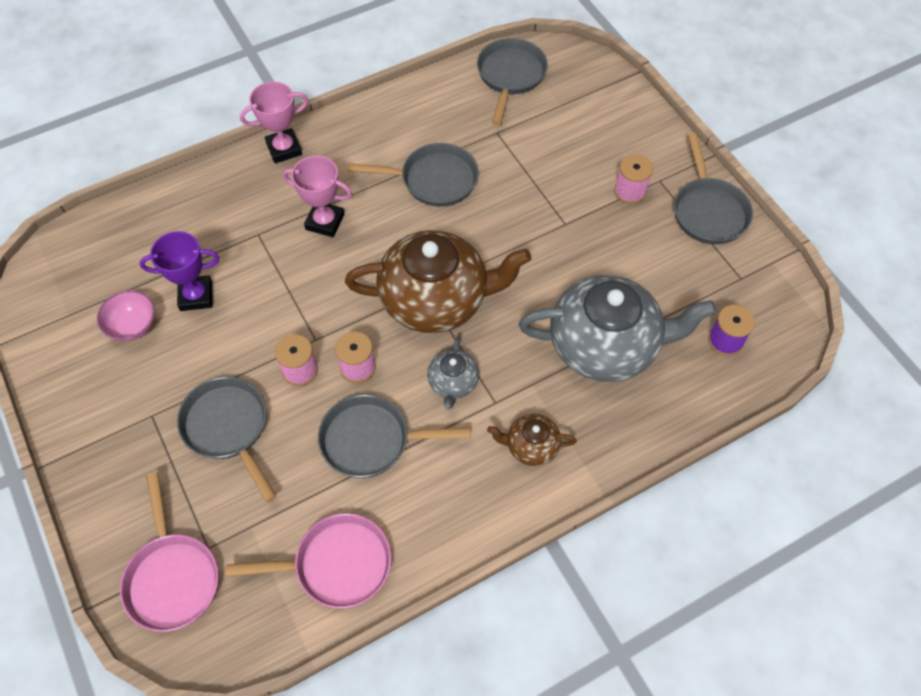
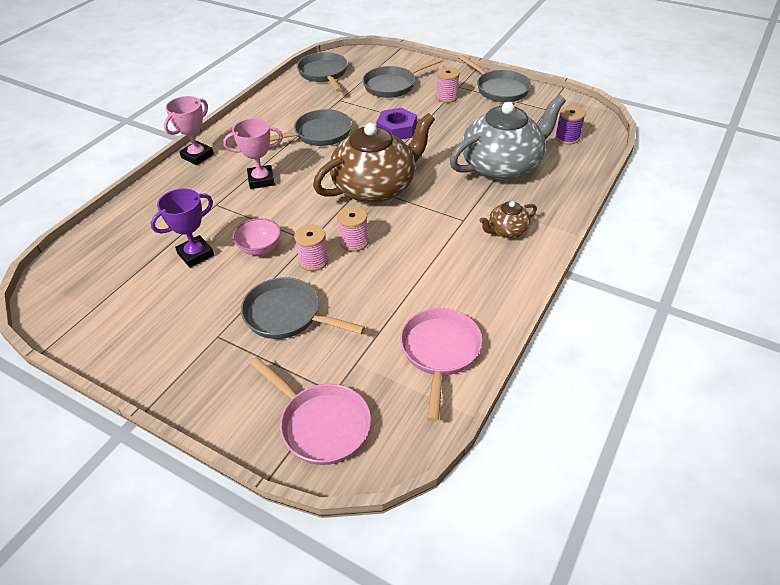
camera: 30 degrees left, 15 degrees down
pink bowl [97,290,155,341] -> pink bowl moved to [233,218,281,255]
pink pan [225,513,391,608] -> pink pan turned 45 degrees counterclockwise [400,308,482,421]
grey pan [318,394,471,478] -> grey pan moved to [363,57,443,98]
grey teapot [427,336,479,409] -> none
none -> purple nut [376,108,417,140]

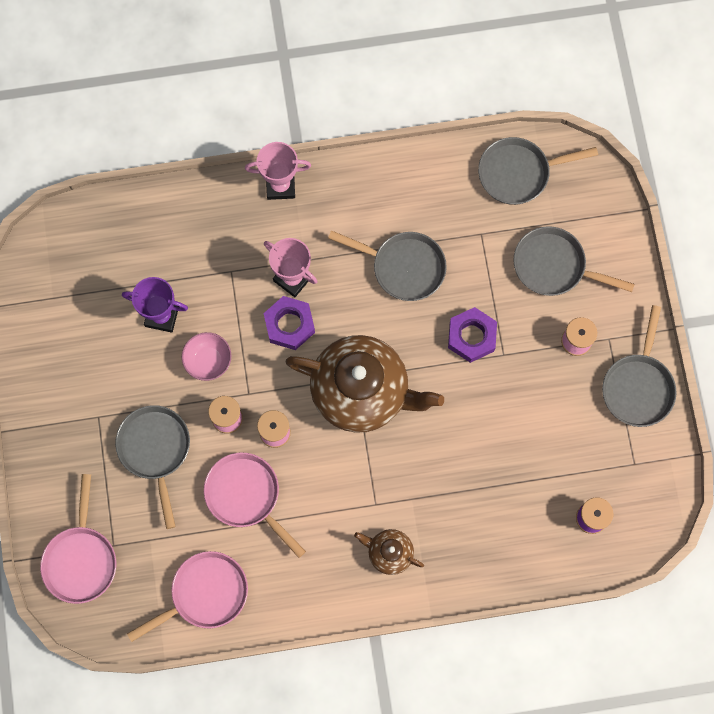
camera: 50 degrees right, 30 degrees up
grey pan [297,52,348,92] -> grey pan turned 135 degrees counterclockwise [478,137,598,205]
grey teapot [450,95,566,181] -> none
none -> pink pan [204,453,306,558]
none -> purple nut [264,296,315,350]

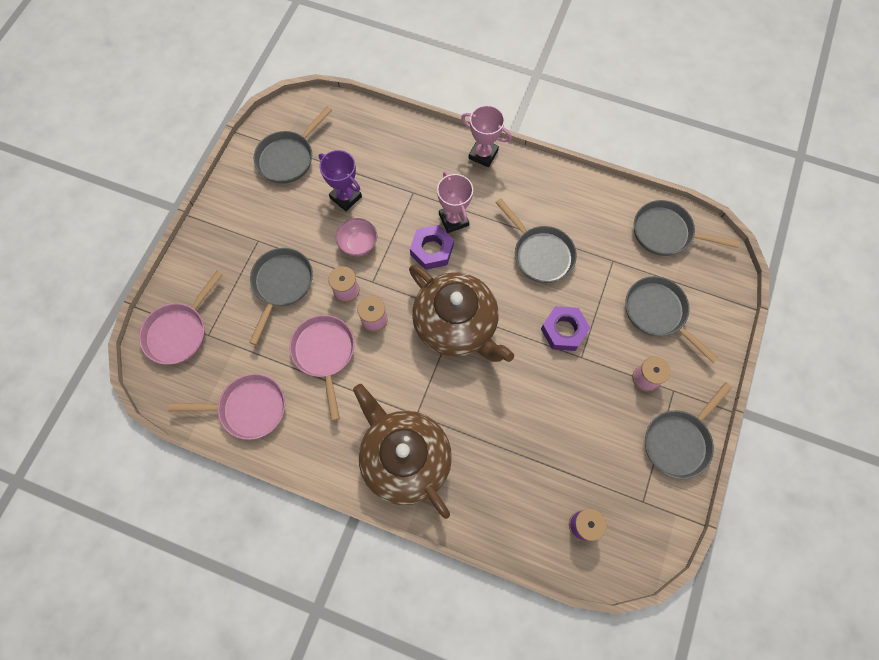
camera: 30 degrees right, 5 degrees down
brown teapot [354,529,424,575] -> brown teapot [353,384,452,519], size x2.20
none -> grey pan [254,106,332,184]

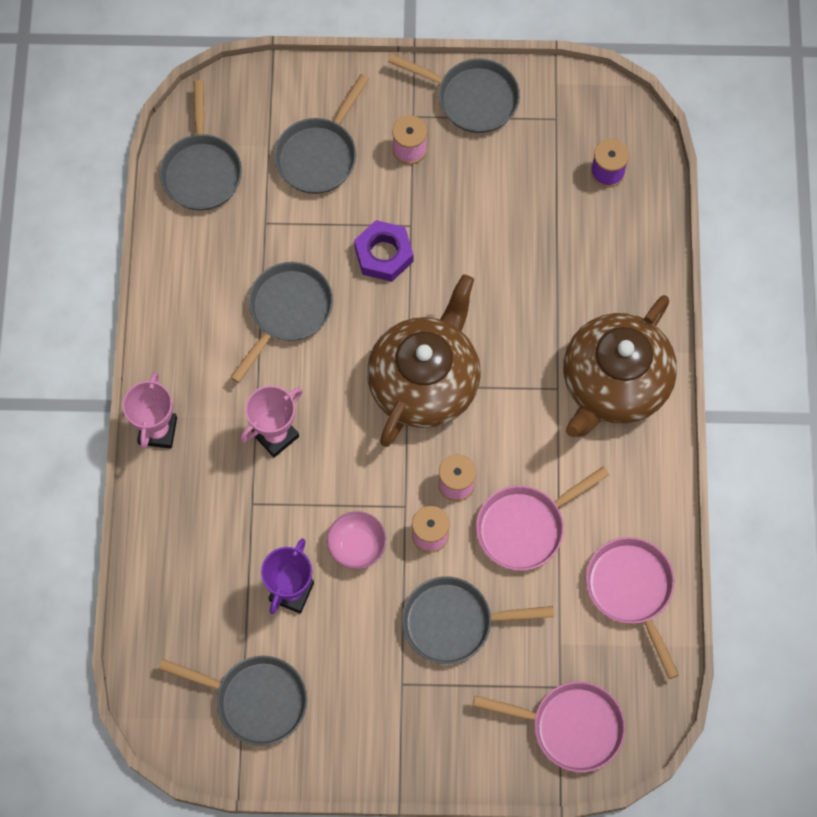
camera: 110 degrees left, 0 degrees up
purple nut [410,225,454,270] -> none

